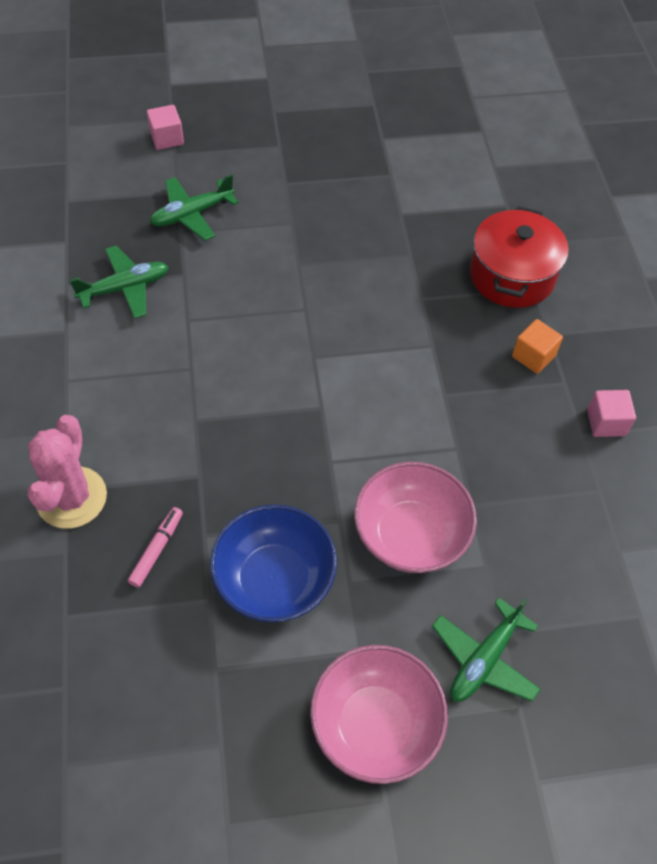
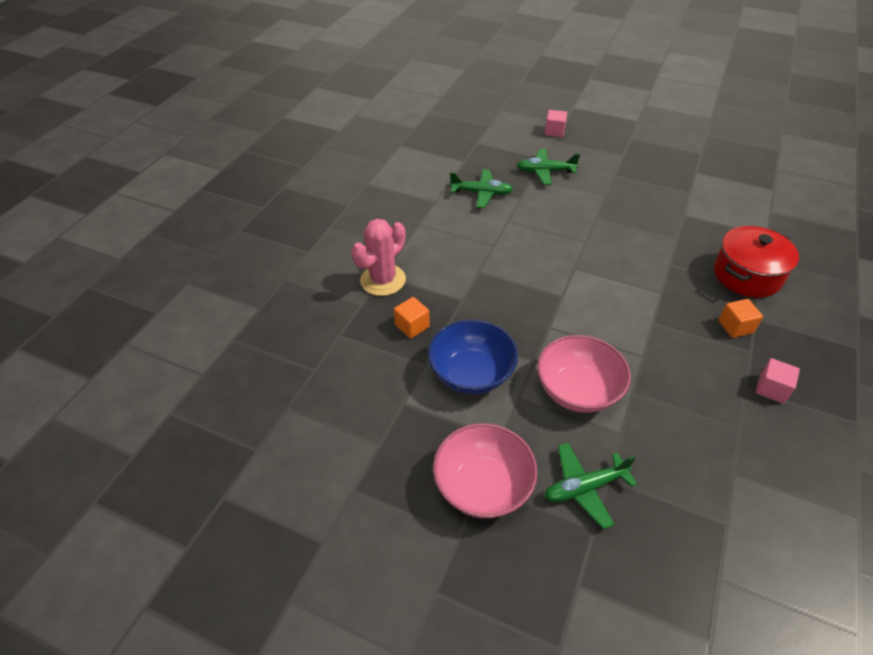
camera: 35 degrees right, 10 degrees down
pink marker [128,507,183,588] -> orange cube [394,297,430,339]

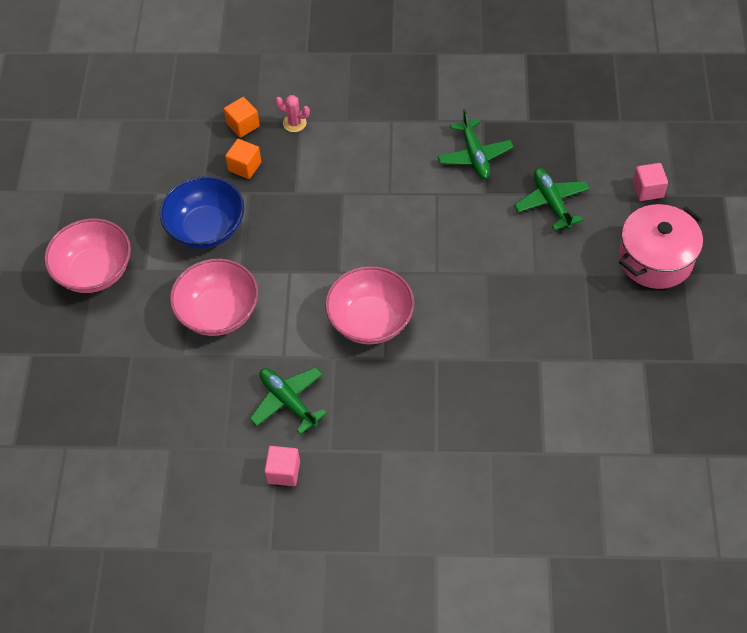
camera: 70 degrees right, 10 degrees up
pink cactus [351,219,406,296] -> pink cactus [275,95,310,132], size x0.50
green plane [544,443,637,529] -> green plane moved to [250,367,327,435]
red pot [714,226,799,298] -> none
orange cube [718,299,763,338] -> orange cube moved to [224,97,260,138]
none -> pink bowl [325,266,414,345]
none -> pink pot [619,204,703,289]

